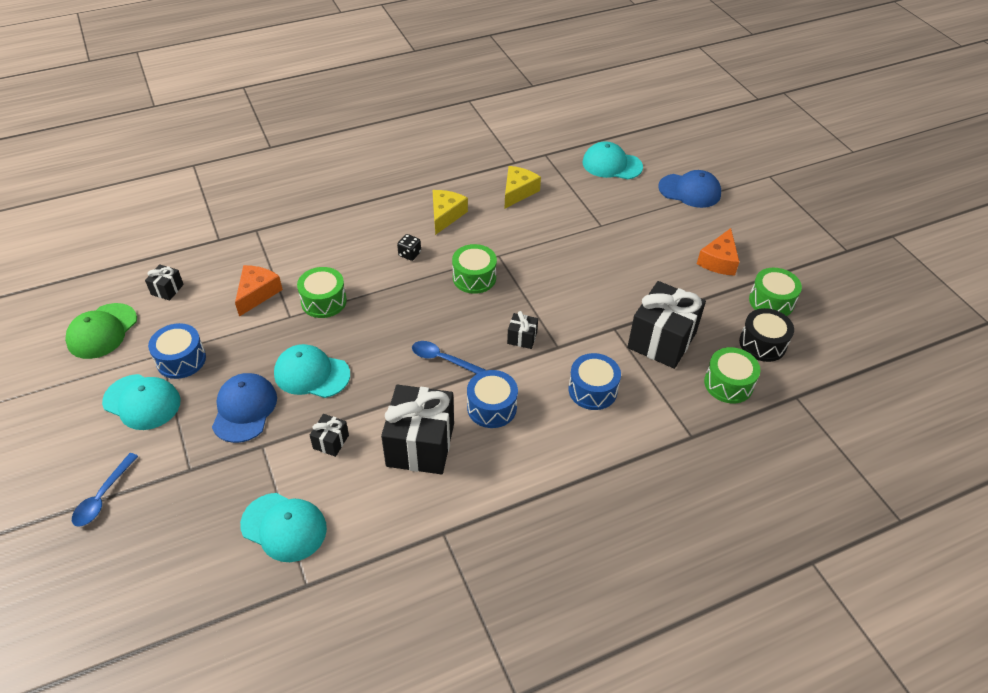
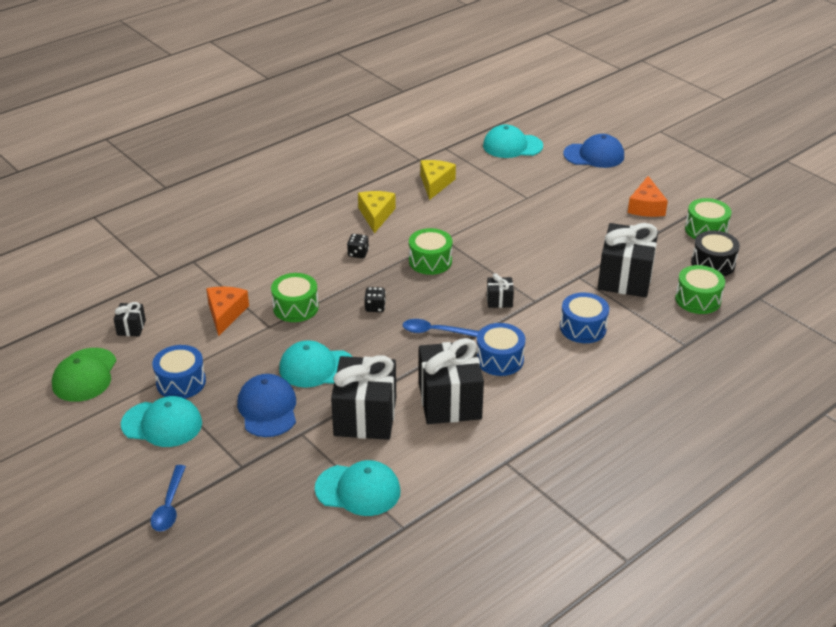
camera: 15 degrees left, 10 degrees down
black gift [310,414,349,457] -> black gift [331,355,396,440], size x2.22
none -> black dice [364,287,386,312]

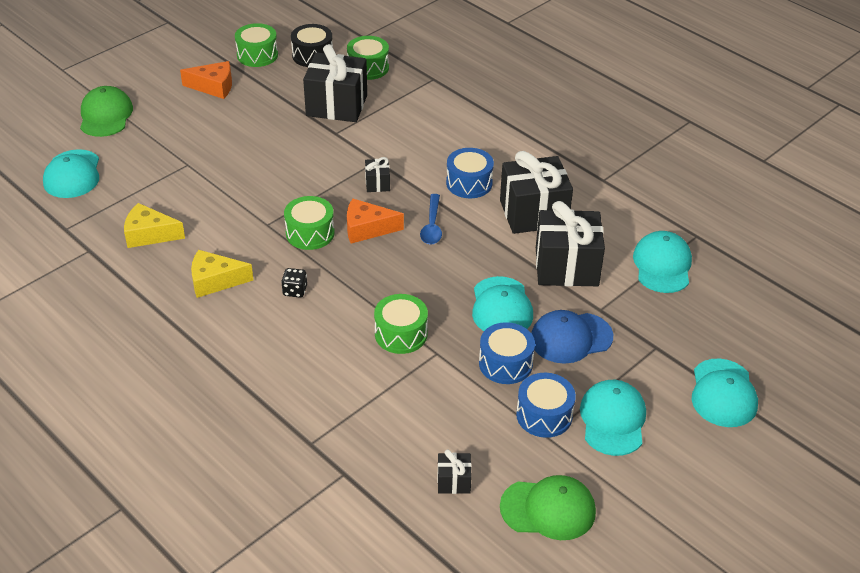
camera: 95 degrees left, 5 degrees up
blue spoon [150,465,186,532] -> turquoise cap [692,359,758,427]
orange cheese [206,287,249,336] -> orange cheese moved to [347,198,404,244]
black dice [364,287,386,312] -> none
blue drum [560,292,609,343] -> blue drum moved to [479,322,535,384]
blue cap [563,134,624,168] -> green cap [80,86,133,137]

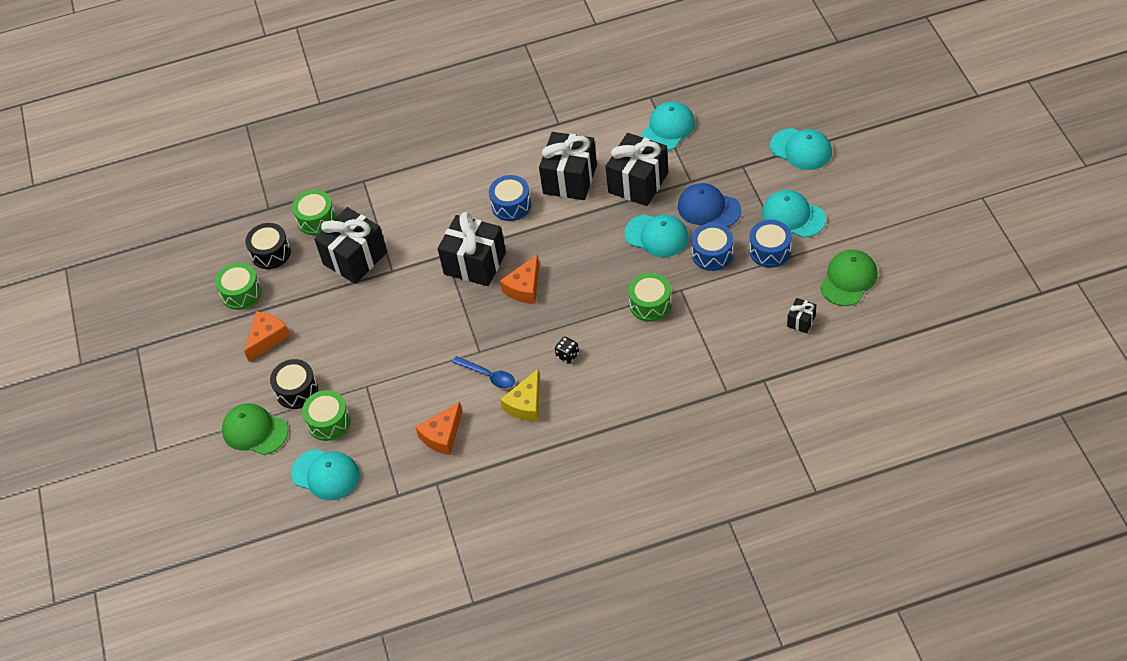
camera: 55 degrees left, 10 degrees up
yellow cheese [124,203,185,248] -> orange cheese [416,402,462,455]
green drum [284,196,335,250] -> green drum moved to [302,390,351,441]
black gift [365,157,390,192] -> black gift [438,212,506,286], size x2.22
blue spoon [420,194,442,245] -> blue spoon moved to [452,356,515,389]
blue cap [531,310,613,364] -> blue cap turned 105 degrees clockwise [678,183,741,227]
turquoise cap [633,231,692,293] -> turquoise cap turned 90 degrees clockwise [641,101,695,151]
none -> black drum [270,359,318,409]

